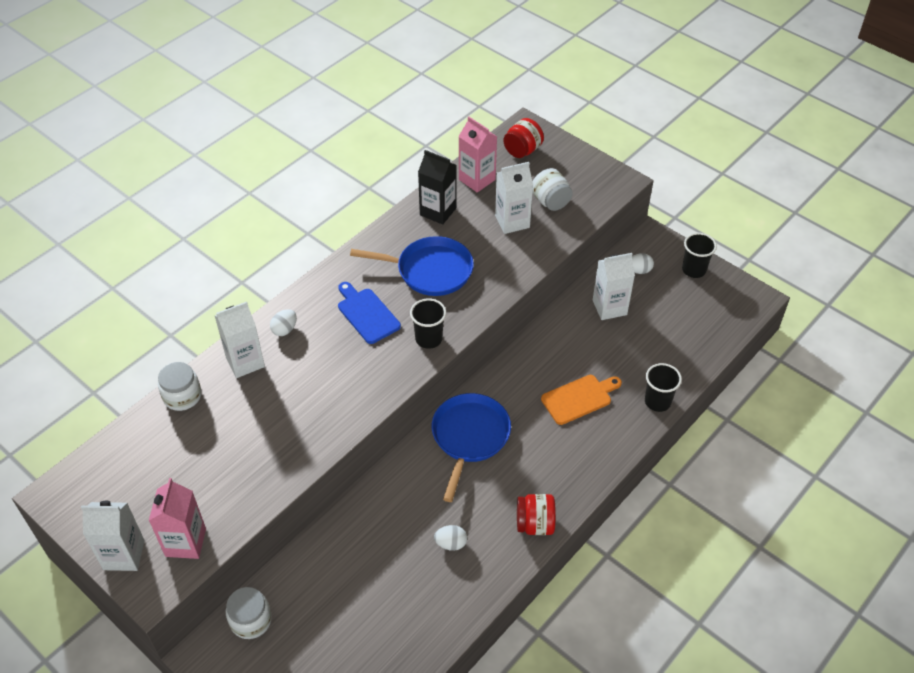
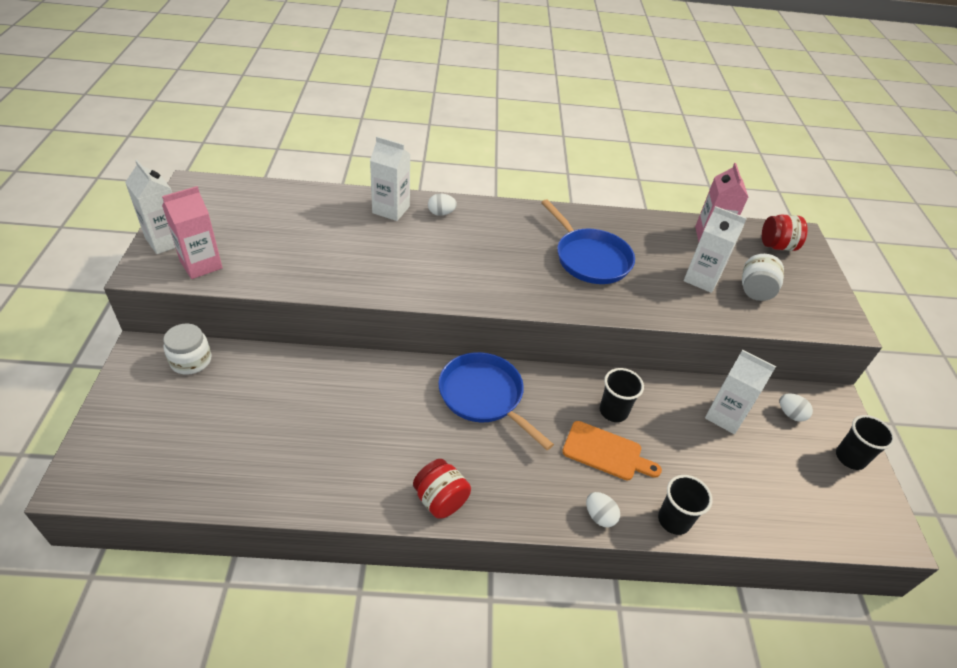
camera: 45 degrees right, 5 degrees down
white jar [158,362,201,411] -> none
blue cutting board [338,282,401,344] -> none
black cup [410,299,446,349] -> black cup moved to [600,368,644,422]
black carton [418,150,456,225] -> none
blue pan [432,393,511,502] -> blue pan turned 105 degrees counterclockwise [438,352,554,450]
white egg [434,525,467,551] -> white egg moved to [586,492,620,527]

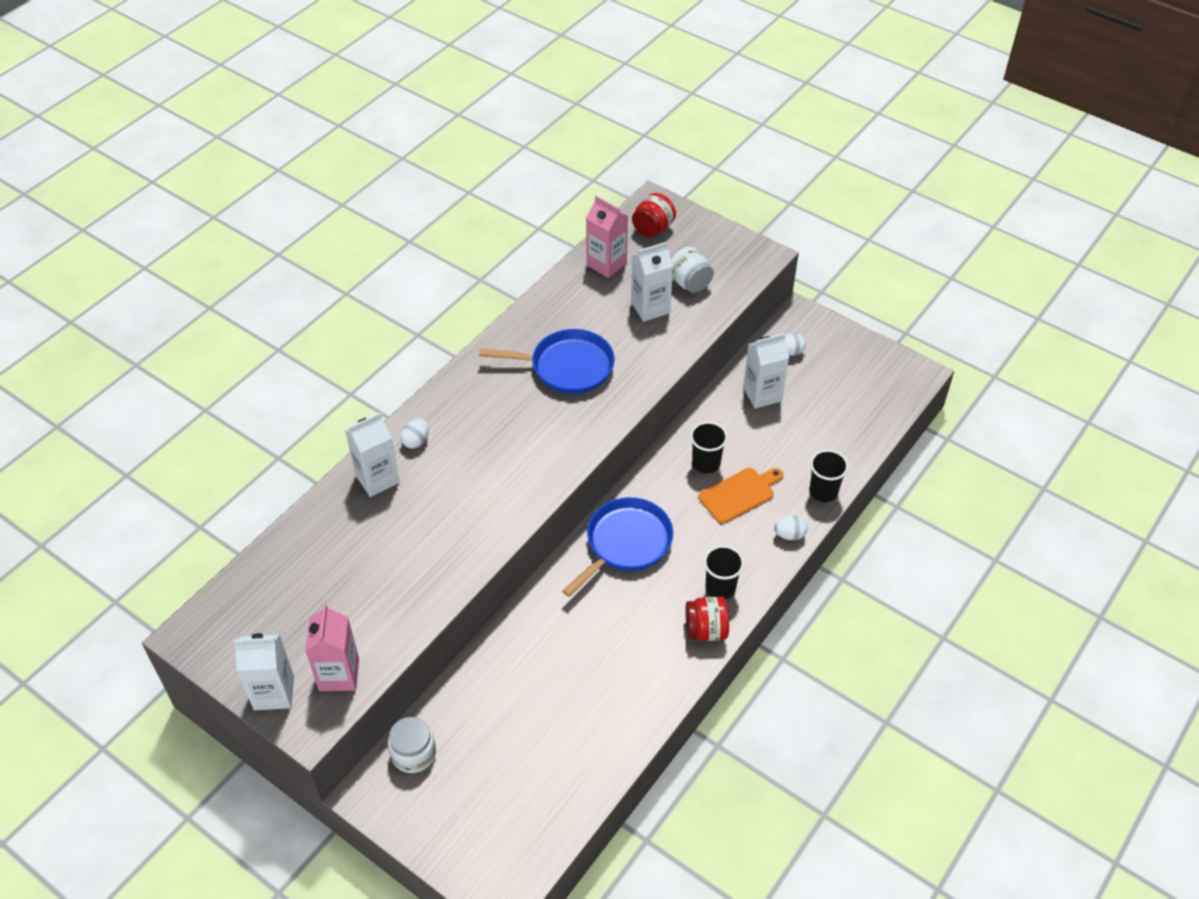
camera: 50 degrees left, 5 degrees up
blue pan [438,352,554,450] -> blue pan turned 135 degrees clockwise [562,497,673,597]
black cup [836,415,895,470] -> black cup moved to [704,545,744,599]

